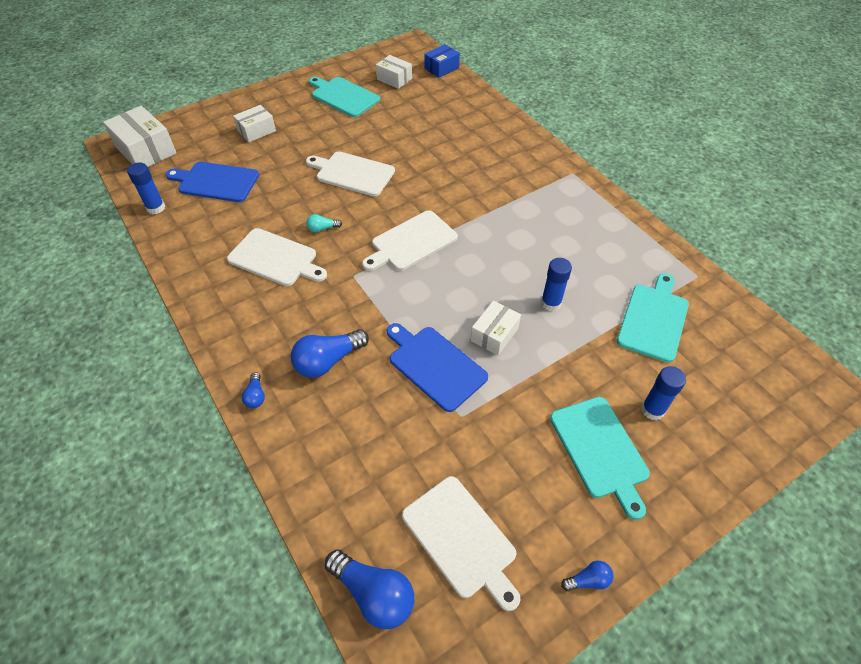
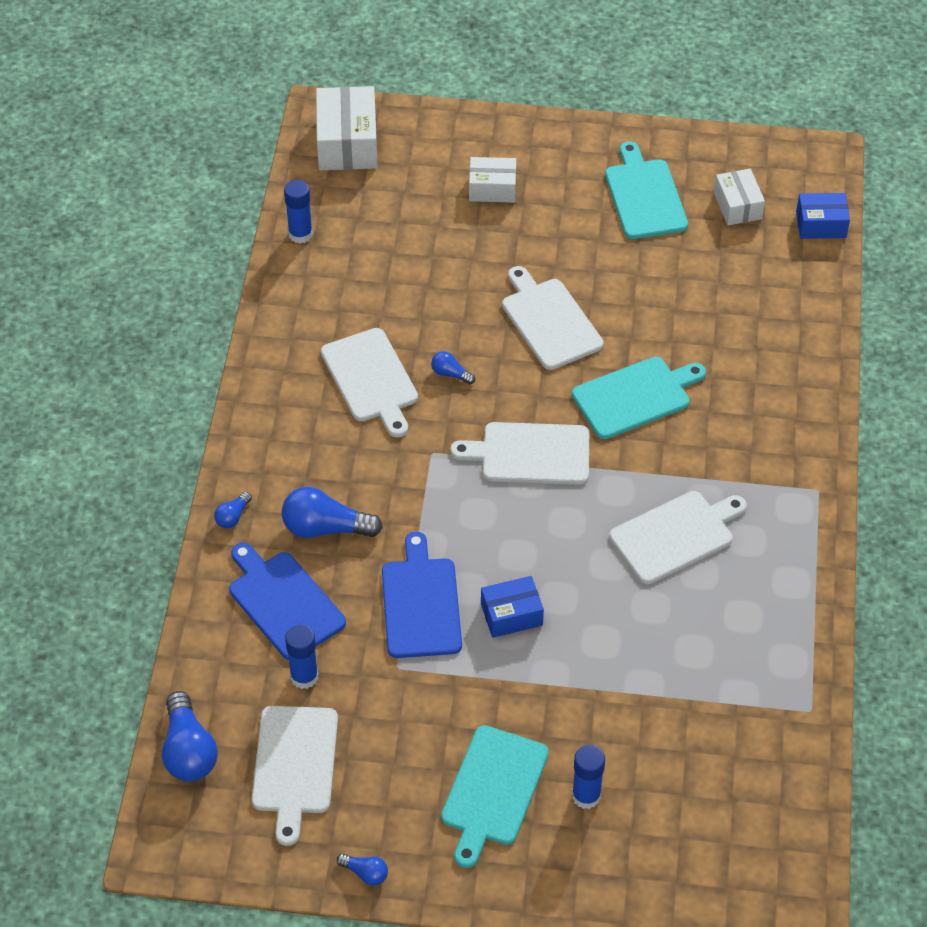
camera: 40 degrees right, 0 degrees up
blue cutting board [166,162,259,202] -> blue cutting board moved to [229,543,346,660]
turquoise light bulb [306,214,342,232] -> blue light bulb [431,351,475,384]
white box [471,300,521,355] -> blue box [481,576,544,638]
blue glue stick [541,258,572,311] -> blue glue stick moved to [285,624,318,689]
turquoise cutting board [617,273,689,363] -> turquoise cutting board moved to [572,357,706,439]
none -> white cutting board [609,491,747,584]

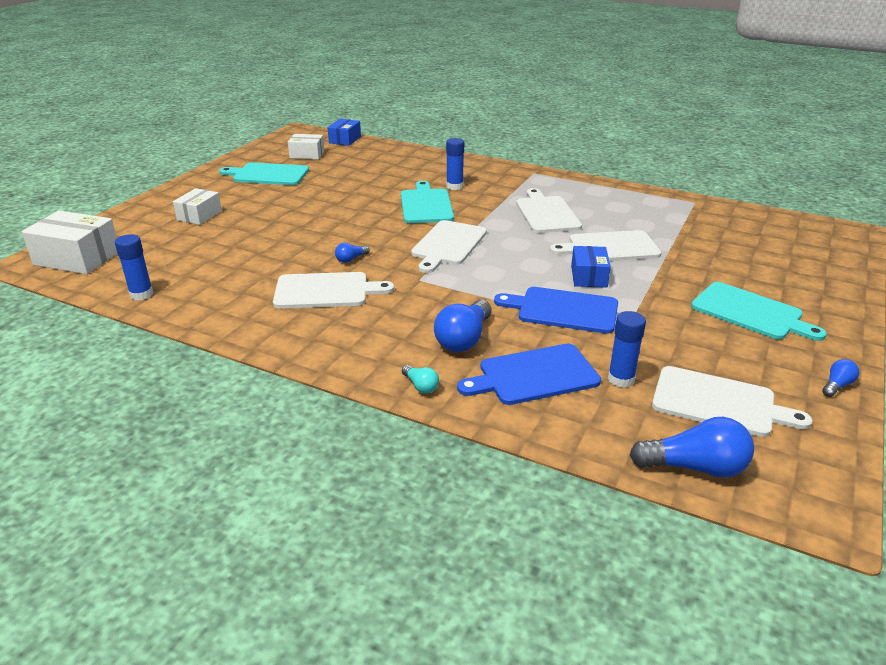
camera: 70 degrees left, 20 degrees down
blue light bulb [214,492,252,528] -> turquoise light bulb [402,365,439,393]
white cutting board [502,266,604,370] -> white cutting board moved to [550,230,662,261]
blue glue stick [572,745,605,809] -> blue glue stick moved to [446,138,464,190]

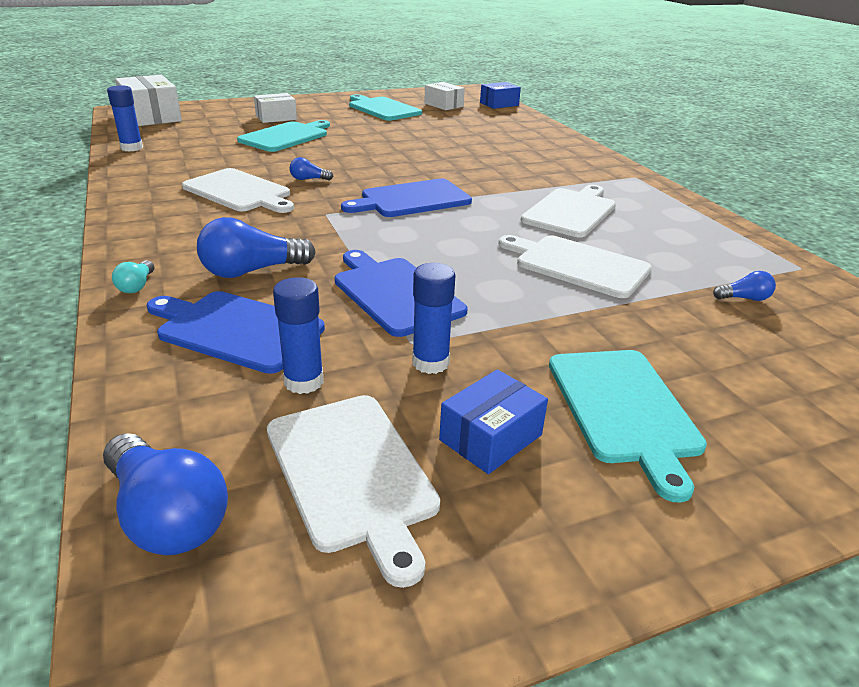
camera: 40 degrees right, 0 degrees up
turquoise cutting board [401,181,454,223] -> turquoise cutting board moved to [237,120,330,152]
white cutting board [411,220,487,273] -> blue cutting board [341,178,472,217]
blue glue stick [446,138,464,190] -> blue glue stick moved to [412,263,455,374]
blue box [571,246,611,288] -> blue box moved to [439,369,548,474]
blue light bulb [822,359,859,397] -> blue light bulb moved to [713,271,776,301]

